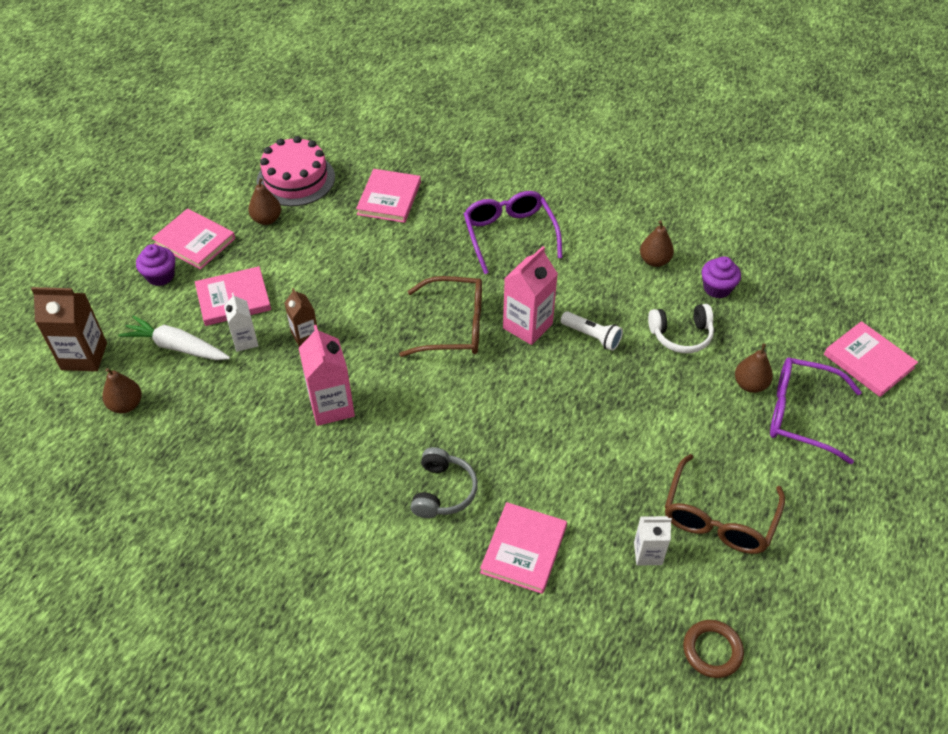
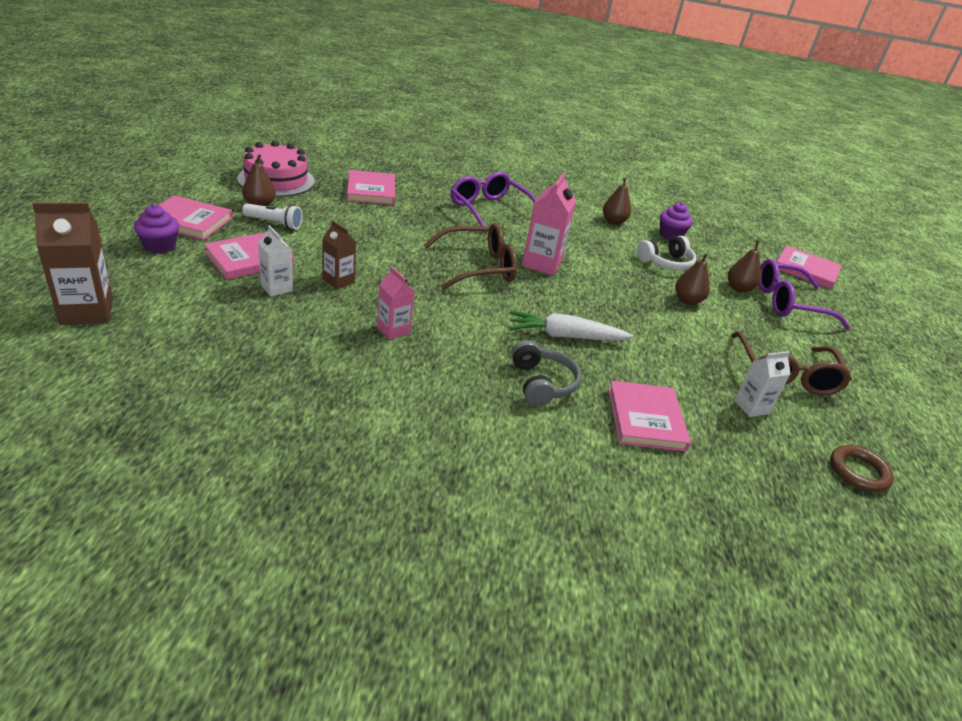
camera: 25 degrees left, 15 degrees down
brown pear [102,368,142,413] -> brown pear moved to [675,253,710,305]
white carrot [118,315,230,360] -> white carrot moved to [510,311,633,340]
pink carton [299,325,355,426] -> pink carton [377,266,414,340], size x0.61
white flashlight [561,311,623,351] -> white flashlight moved to [242,203,303,230]

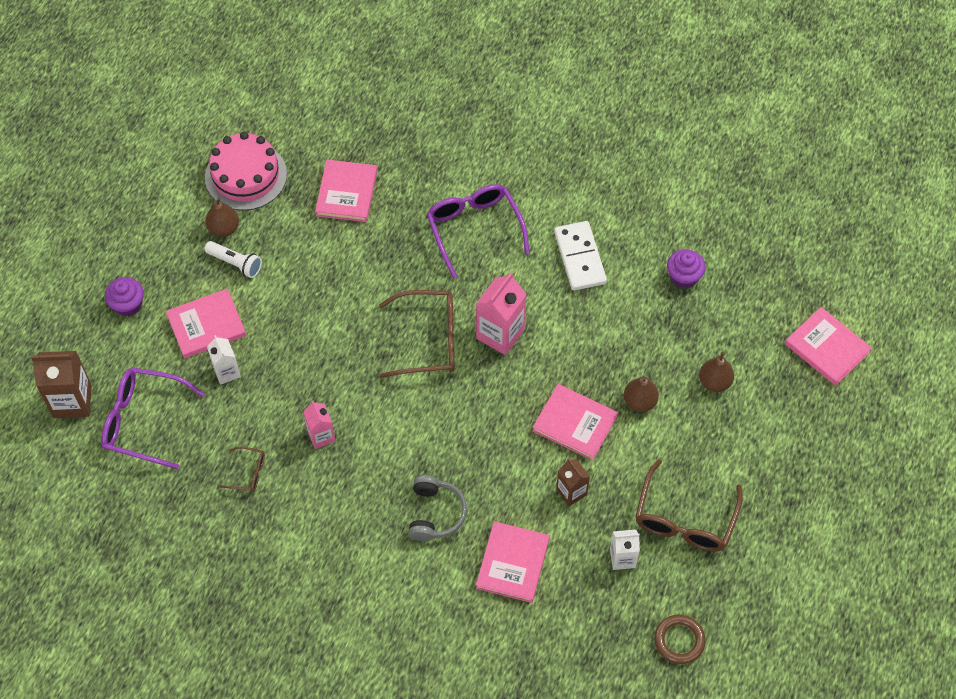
camera: 20 degrees right, 25 degrees up
pink book [159,195,232,240] -> pink book moved to [532,384,618,460]
brown carton [322,220,356,289] -> brown carton moved to [556,458,590,506]
white carrot [510,311,633,340] -> none
brown pear [603,177,631,225] -> none
white headphones [637,236,696,270] -> none
purple glasses [759,259,850,330] -> purple glasses moved to [101,367,204,469]
none -> brown glasses [218,446,265,492]
none -> white domino [554,221,607,291]

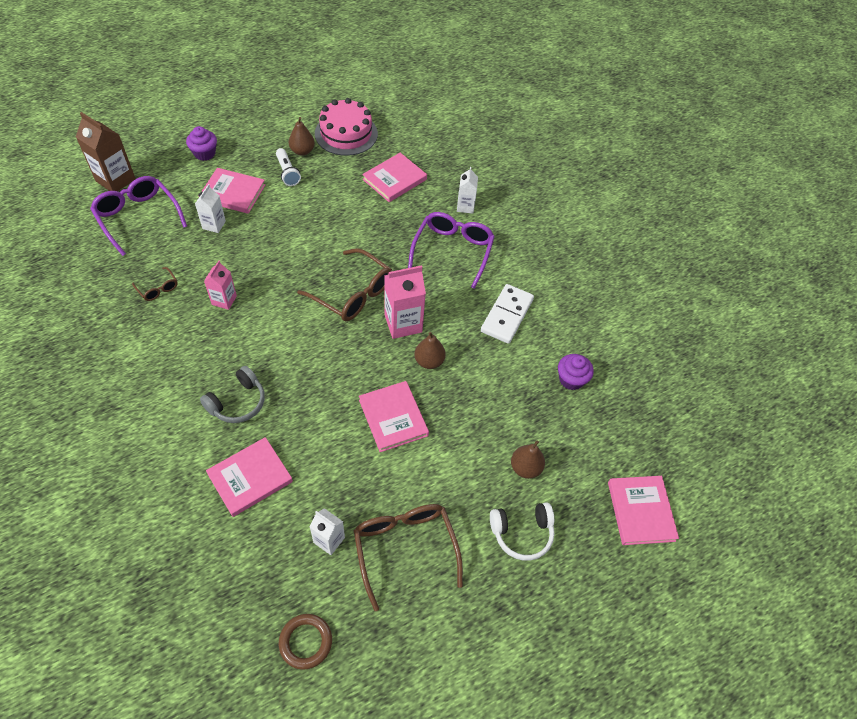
camera: 35 degrees right, 5 degrees down
brown carton [556,458,590,506] -> none
brown pear [624,377,659,412] -> brown pear moved to [414,332,446,369]
brown glasses [635,459,743,552] -> brown glasses turned 105 degrees clockwise [354,504,463,611]
none -> white carton [457,167,478,214]
none -> white headphones [490,502,554,561]

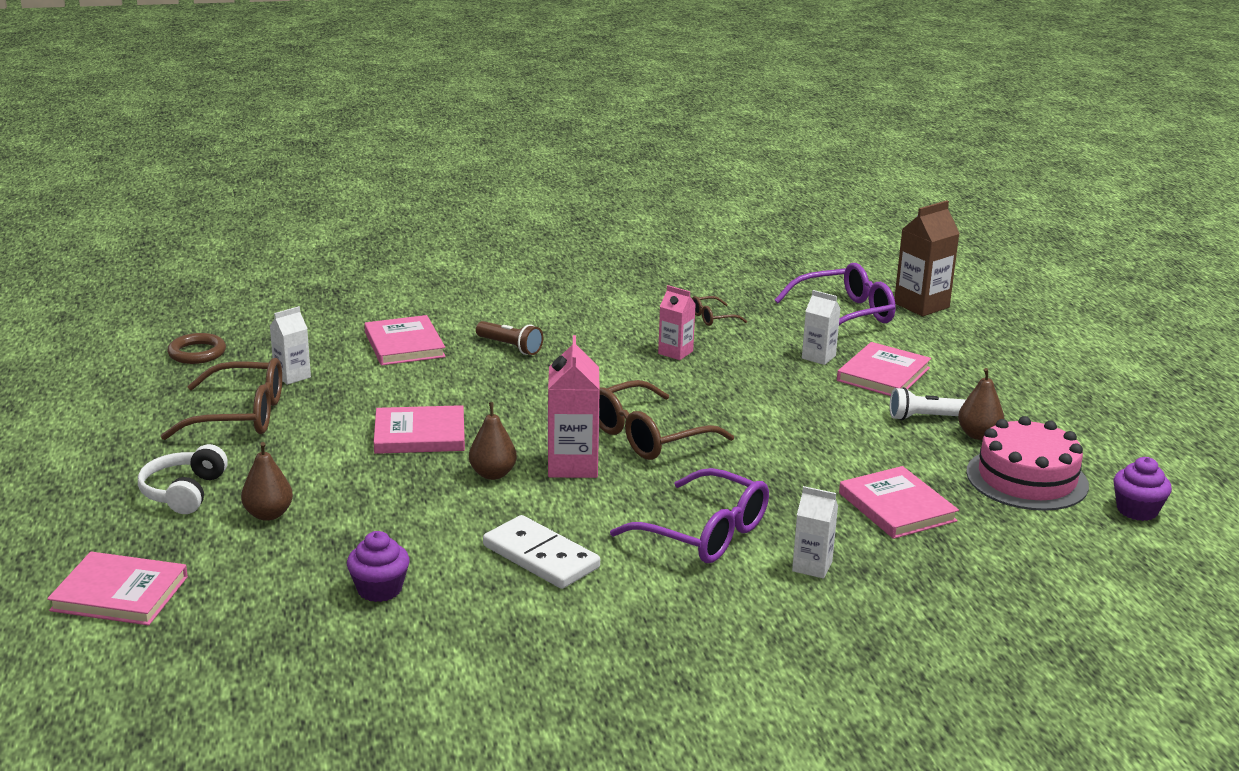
camera: 110 degrees right, 30 degrees down
purple cupcake [186,126,217,161] -> purple cupcake moved to [1114,457,1172,521]
grey headphones [200,366,265,423] -> brown flashlight [476,321,543,355]

